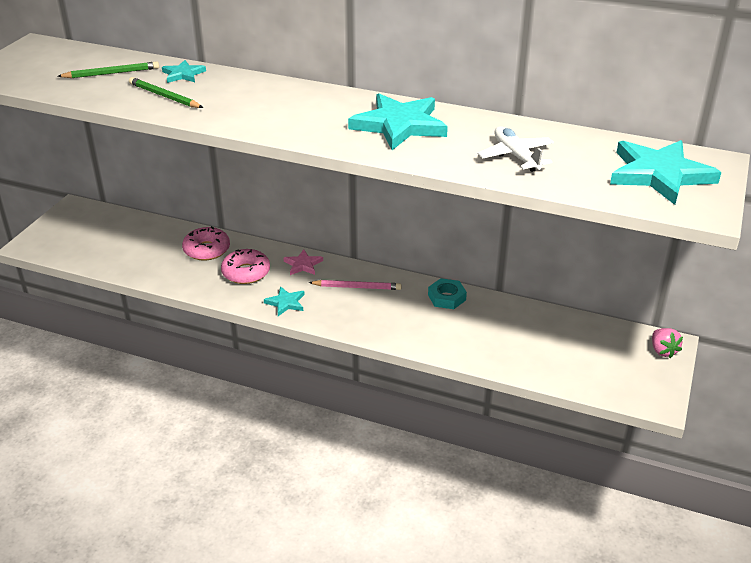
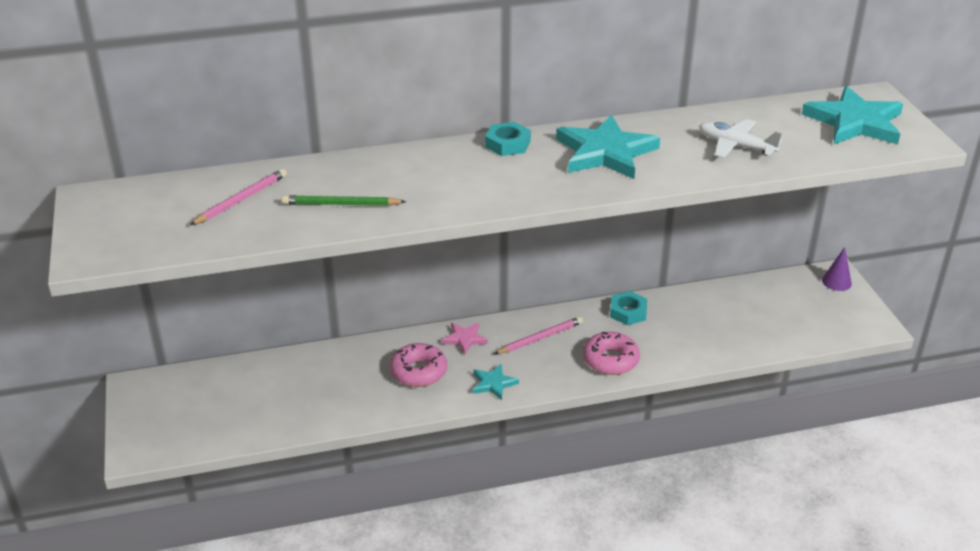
camera: 35 degrees left, 0 degrees up
green pencil [57,61,159,78] -> pink pencil [190,169,287,225]
turquoise star [162,60,206,83] -> none
pink donut [182,226,230,261] -> pink donut moved to [583,332,640,375]
pink strawberry [652,328,683,358] -> purple cone [822,247,852,291]
none -> turquoise nut [485,122,531,156]

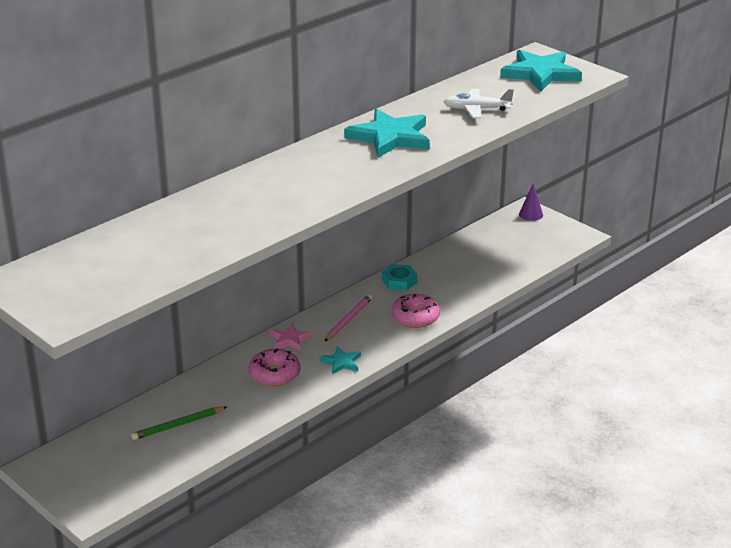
camera: 30 degrees left, 5 degrees down
pink pencil [190,169,287,225] -> none
green pencil [282,195,406,206] -> green pencil moved to [131,406,227,440]
turquoise nut [485,122,531,156] -> none

